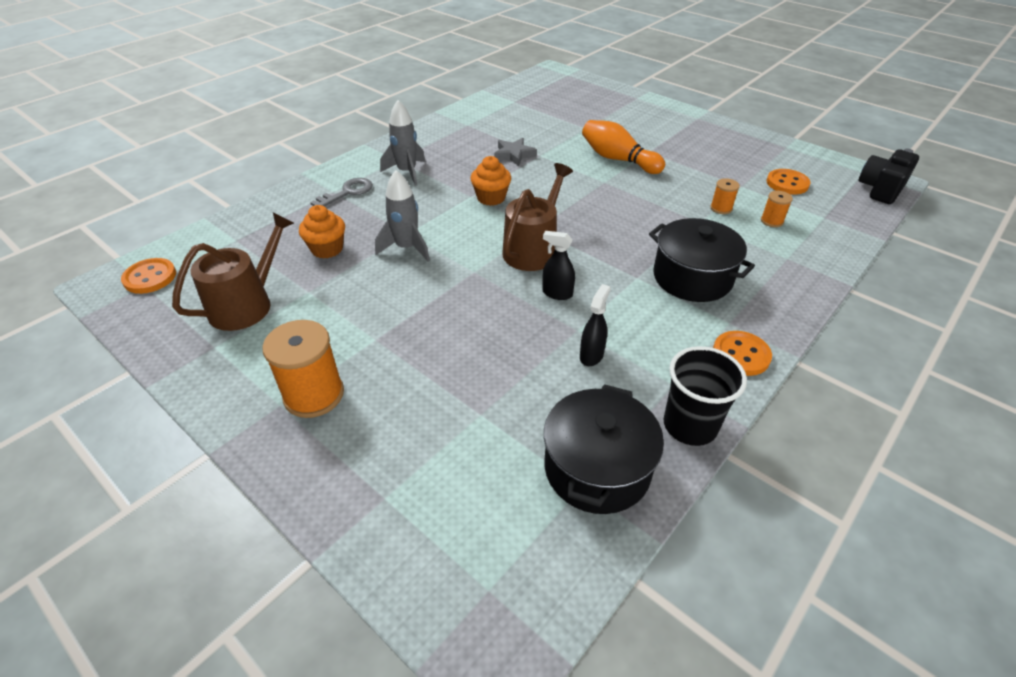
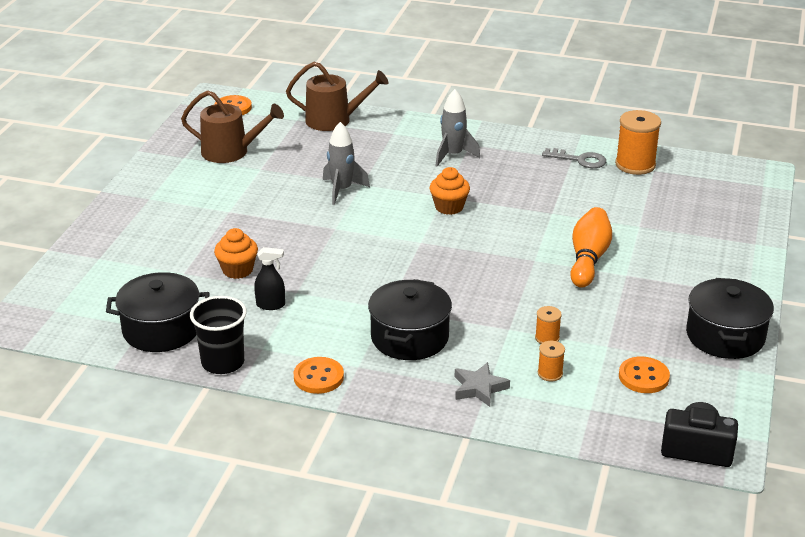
camera: 65 degrees right, 10 degrees down
orange spool [262,320,344,418] -> orange spool moved to [615,110,661,175]
orange cupcake [299,205,345,259] -> orange cupcake moved to [214,228,258,279]
grey key [310,178,373,207] -> grey key moved to [542,148,606,168]
grey star [494,138,537,166] -> grey star moved to [455,362,510,407]
brown watering can [502,163,573,271] -> brown watering can moved to [286,62,388,131]
black spray bottle [542,231,575,300] -> none
none -> black pot [686,278,774,359]

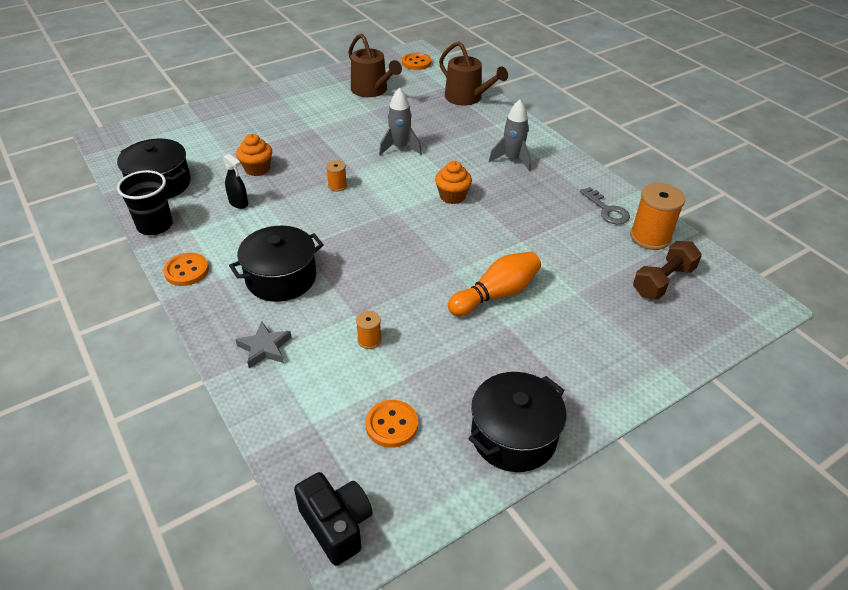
camera: 40 degrees right, 10 degrees up
orange spool [538,341,565,382] -> orange spool moved to [326,160,347,192]
none -> brown dumbbell [633,241,702,299]

